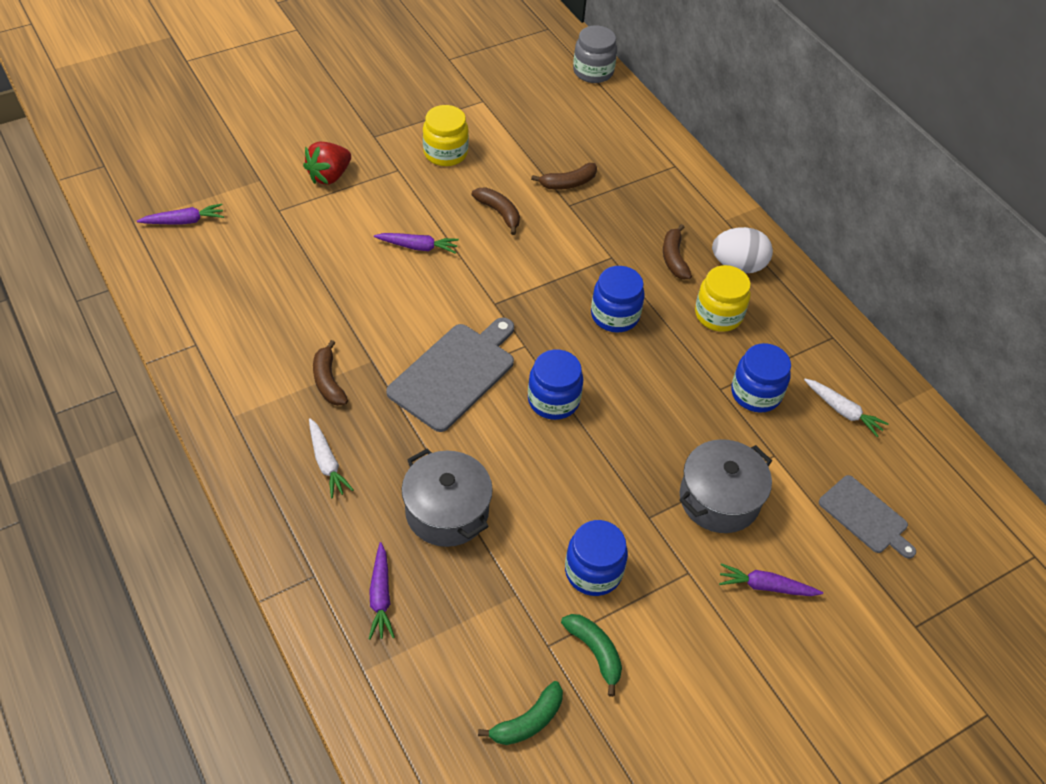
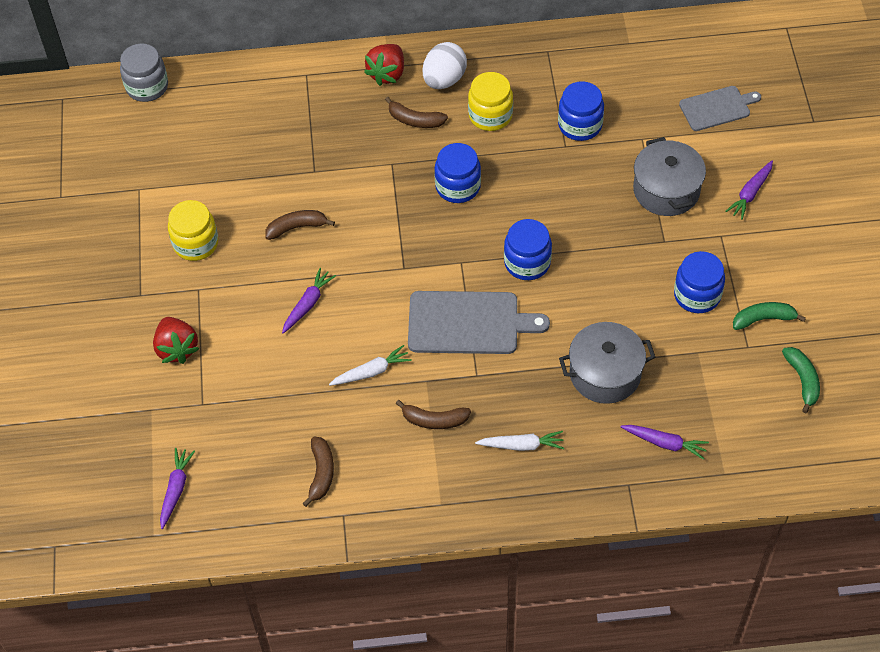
camera: 60 degrees left, 5 degrees up
grey cutting board [386,318,514,432] -> grey cutting board turned 120 degrees clockwise [408,291,550,354]
brown banana [531,163,597,190] -> brown banana moved to [302,436,334,507]
white carrot [804,379,889,437] -> white carrot moved to [329,345,412,386]
none -> red strawberry [364,44,404,86]

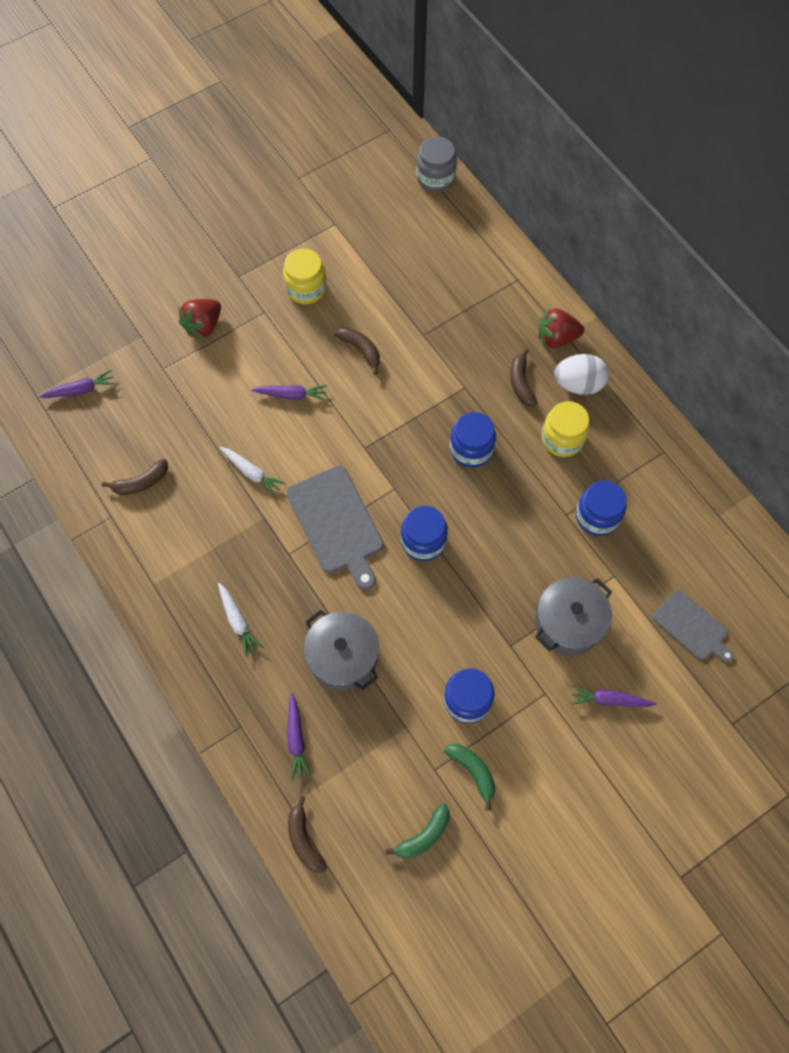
camera: 60 degrees right, 10 degrees up
brown banana [396,400,471,429] -> brown banana moved to [288,796,327,873]

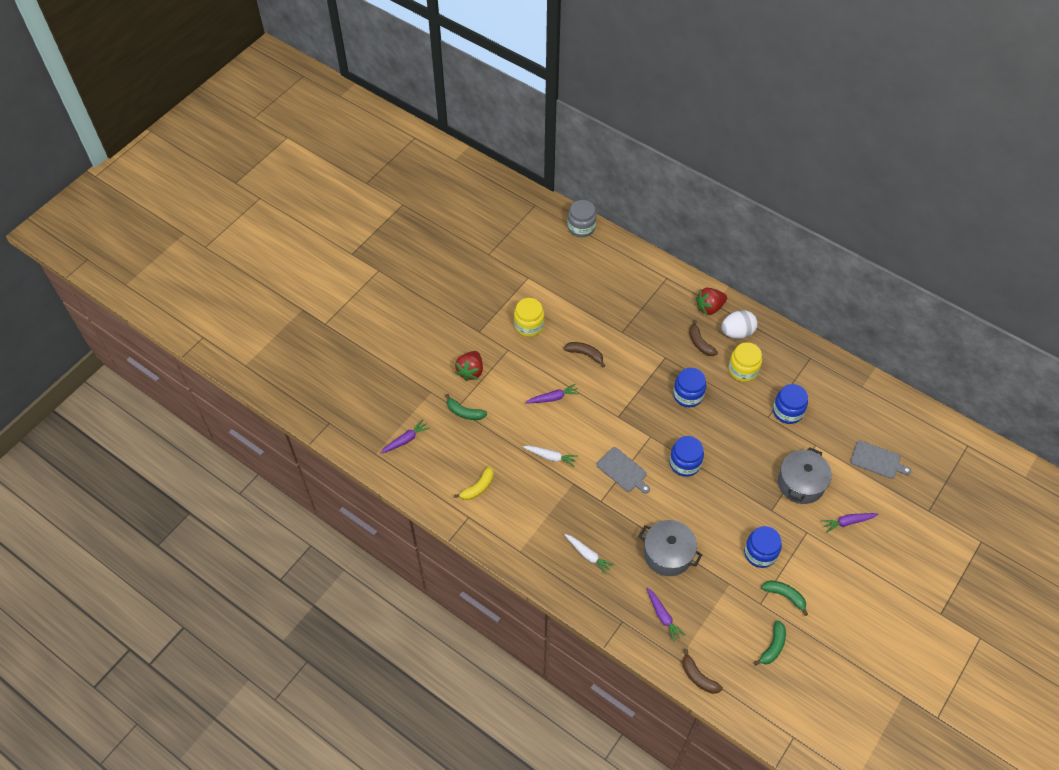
camera: 20 degrees left, 10 degrees down
brown banana [102,459,168,495] -> yellow banana [454,466,494,500]
grey cutting board [286,466,384,590] -> grey cutting board [596,447,650,494], size x0.62
none -> green banana [445,394,487,420]

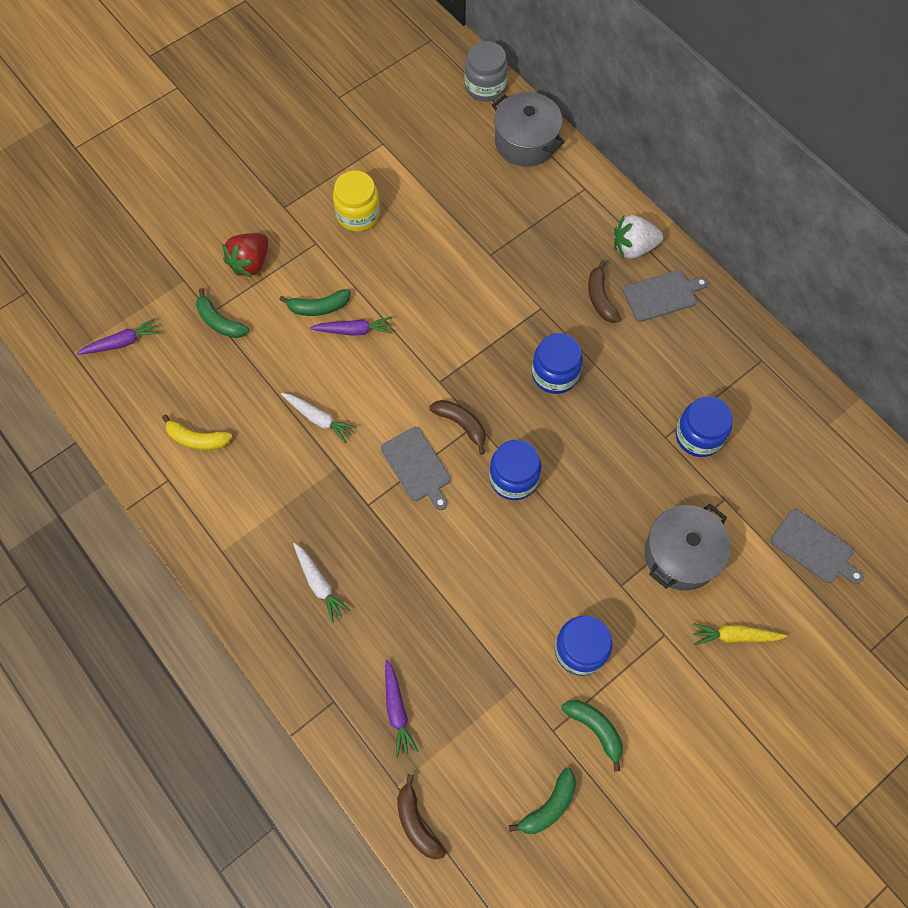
camera: 15 degrees right, 10 degrees up
yellow banana [454,466,494,500] -> yellow banana turned 45 degrees clockwise [162,415,233,450]
brown banana [564,342,605,367] -> brown banana moved to [429,400,486,455]
grey pot [639,520,702,576] -> grey pot moved to [492,92,565,167]
red strawberry [695,288,727,315] -> white strawberry [614,215,663,259]
white egg [721,310,757,339] -> grey cutting board [623,270,708,322]
yellow jar [729,342,762,382] -> none
purple carrot [822,513,878,532] -> yellow carrot [693,623,787,645]
none -> green banana [279,289,351,316]

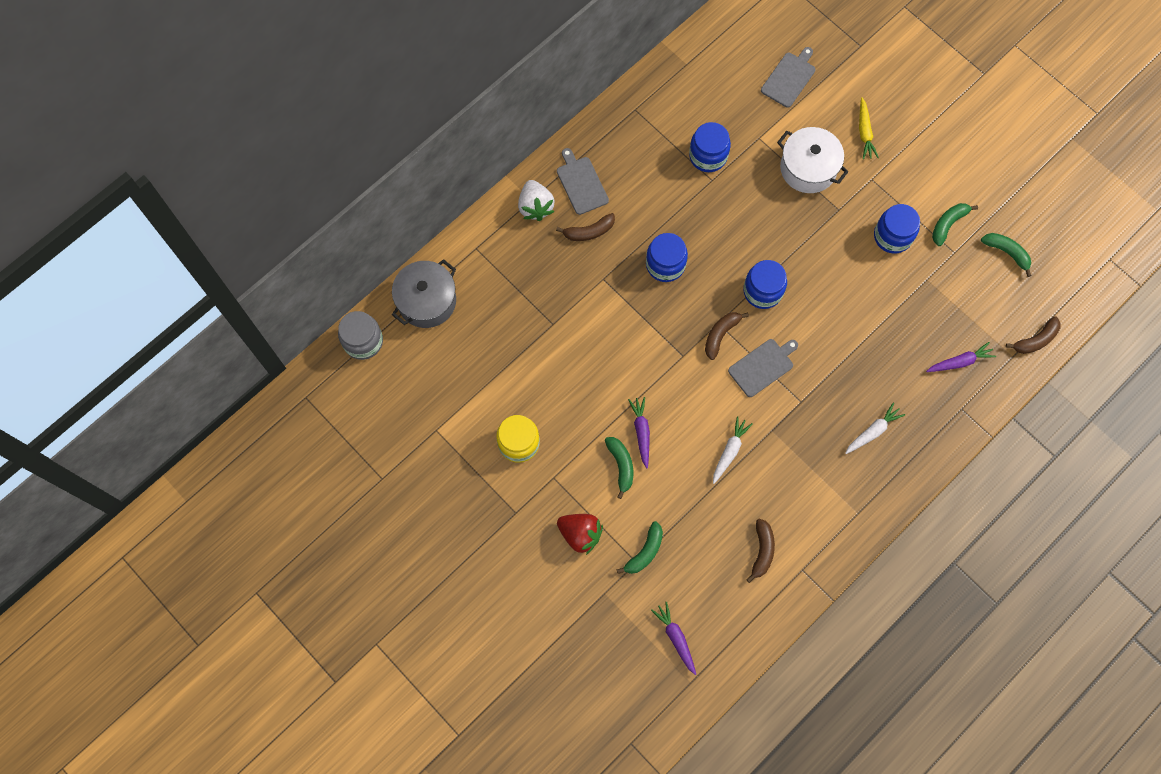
camera: 95 degrees left, 5 degrees up
yellow banana [162,415,233,450] -> brown banana [746,519,775,583]
grey pot [645,504,731,590] -> white pot [777,127,848,193]

